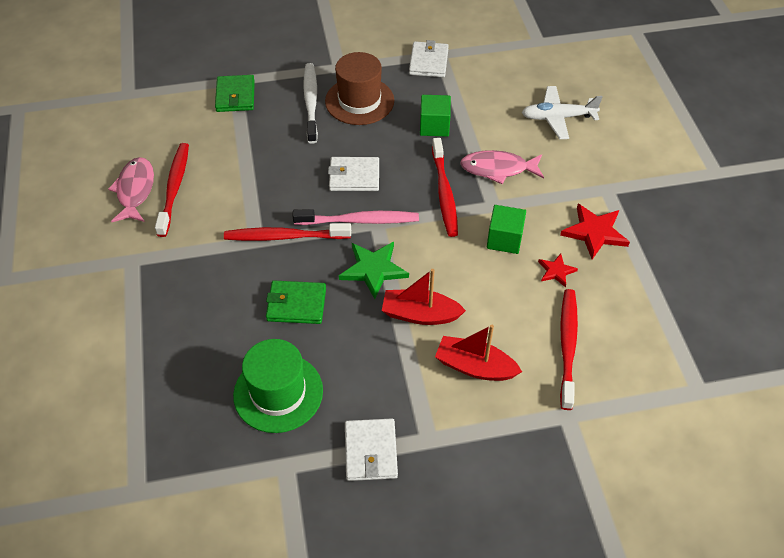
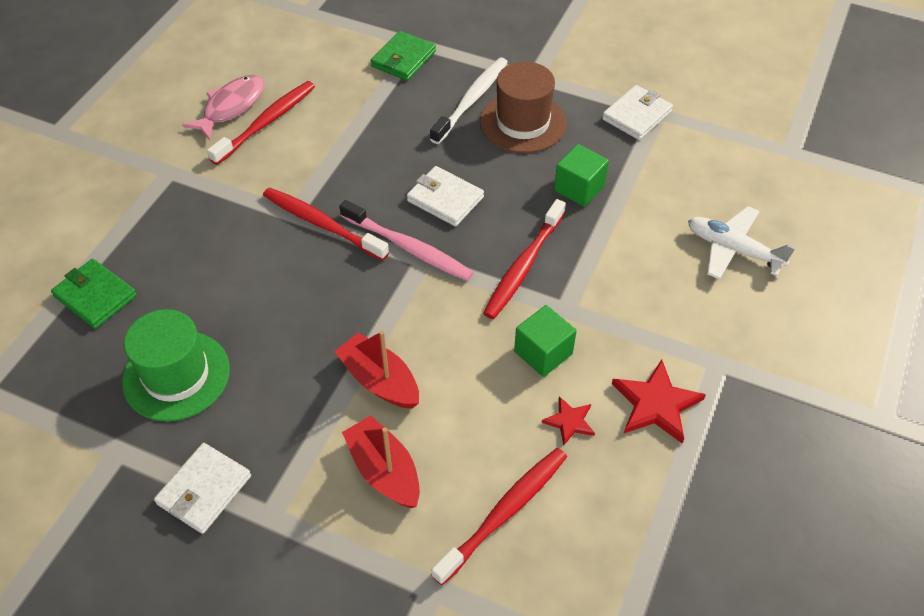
camera: 35 degrees right, 0 degrees up
green wallet [266,281,326,324] -> green wallet moved to [51,259,137,329]
green star [339,242,409,299] -> none
pink fish [460,150,544,184] -> none

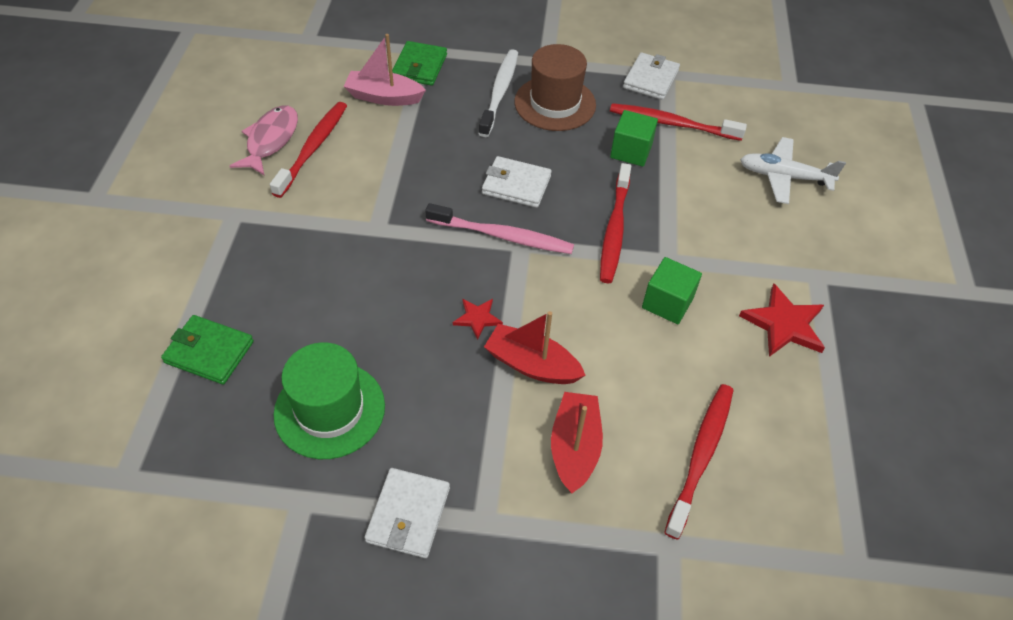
camera: 20 degrees left, 0 degrees up
red toothbrush [263,187,389,261] -> red toothbrush moved to [610,103,747,141]
red boat [342,415,420,508] -> red boat turned 60 degrees clockwise [551,392,603,493]
red star [542,396,595,446] -> red star moved to [453,299,503,340]
none -> pink boat [343,34,426,106]

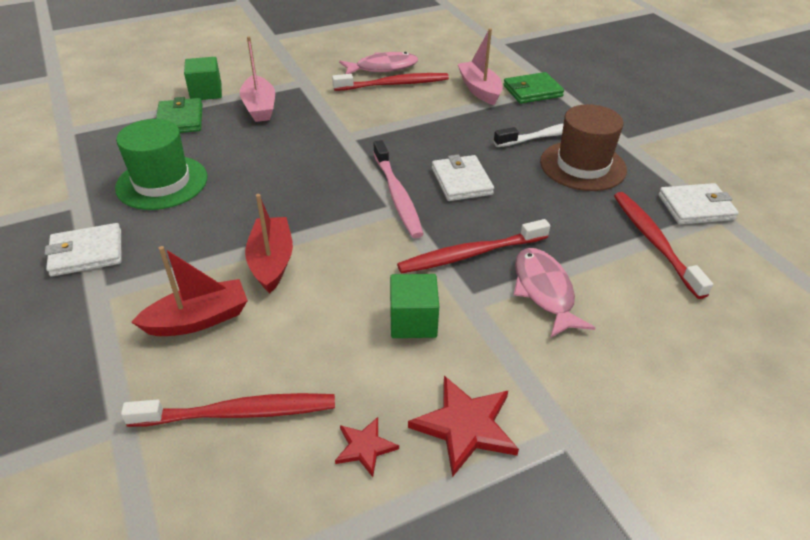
camera: 60 degrees right, 10 degrees down
red star [453,299,503,340] -> red star moved to [335,417,399,477]
green cube [610,110,658,167] -> green cube moved to [184,57,222,100]
white plane [740,137,846,204] -> none
none -> pink boat [240,36,275,122]
none -> pink fish [514,248,595,338]

